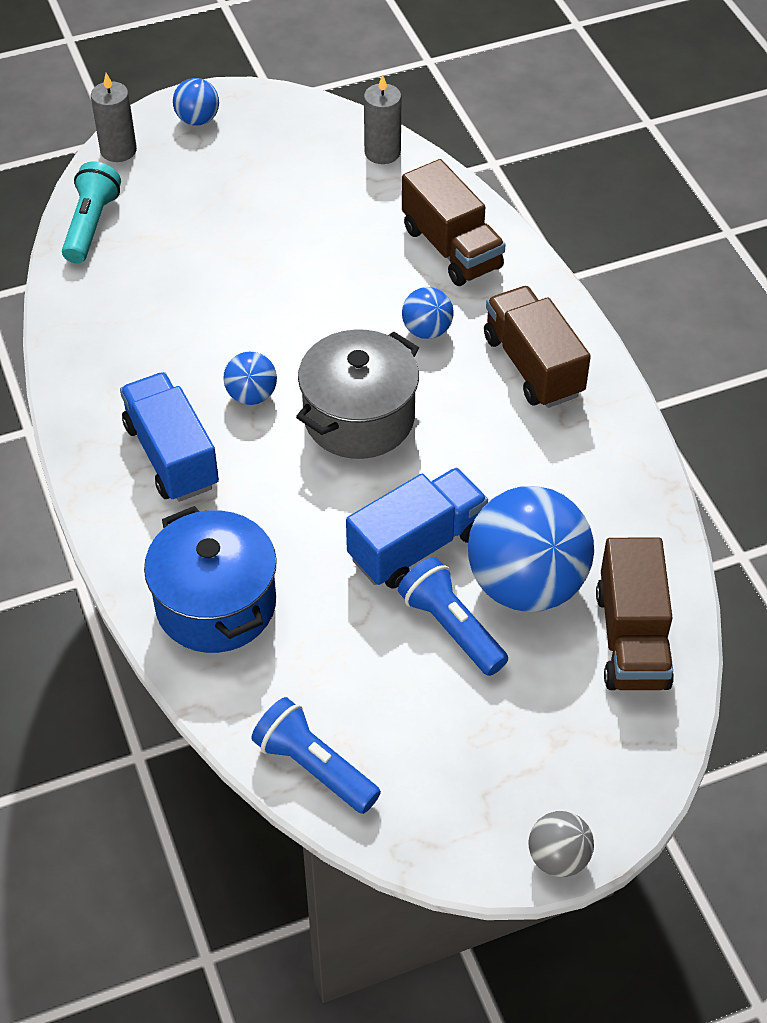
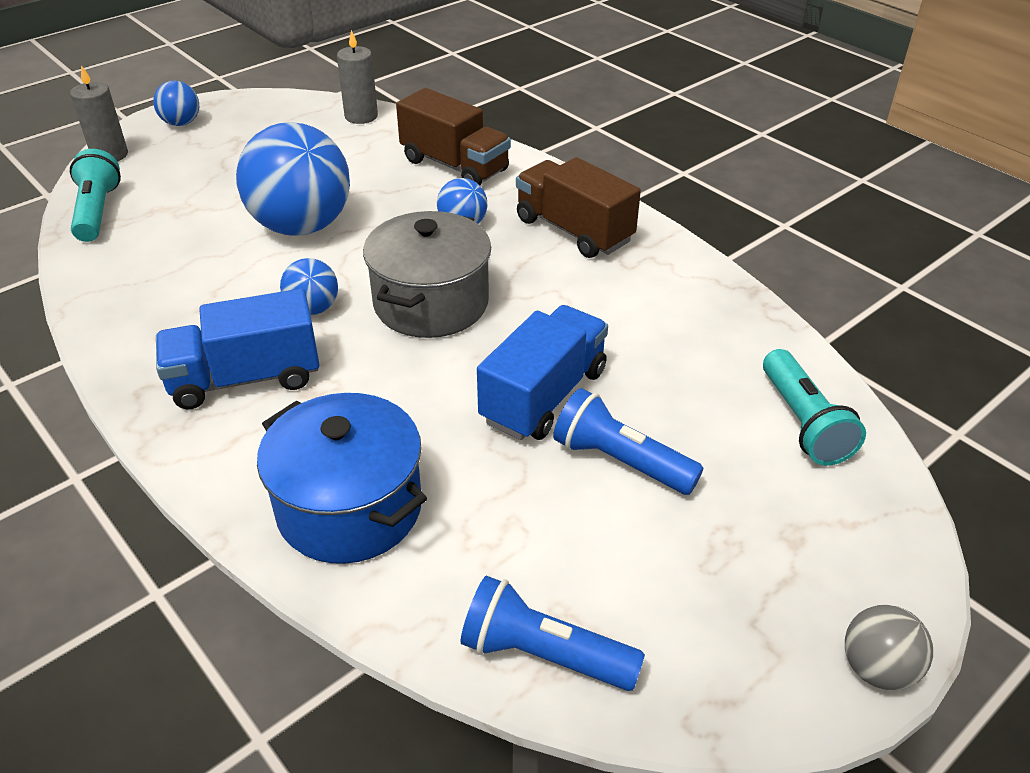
camera: 20 degrees left, 10 degrees down
blue truck [120,372,219,502] -> blue truck turned 60 degrees counterclockwise [156,289,320,409]
blue ball [468,486,594,612] -> blue ball moved to [236,122,350,236]
brown truck [596,537,674,690] -> turquoise flashlight [763,349,866,466]

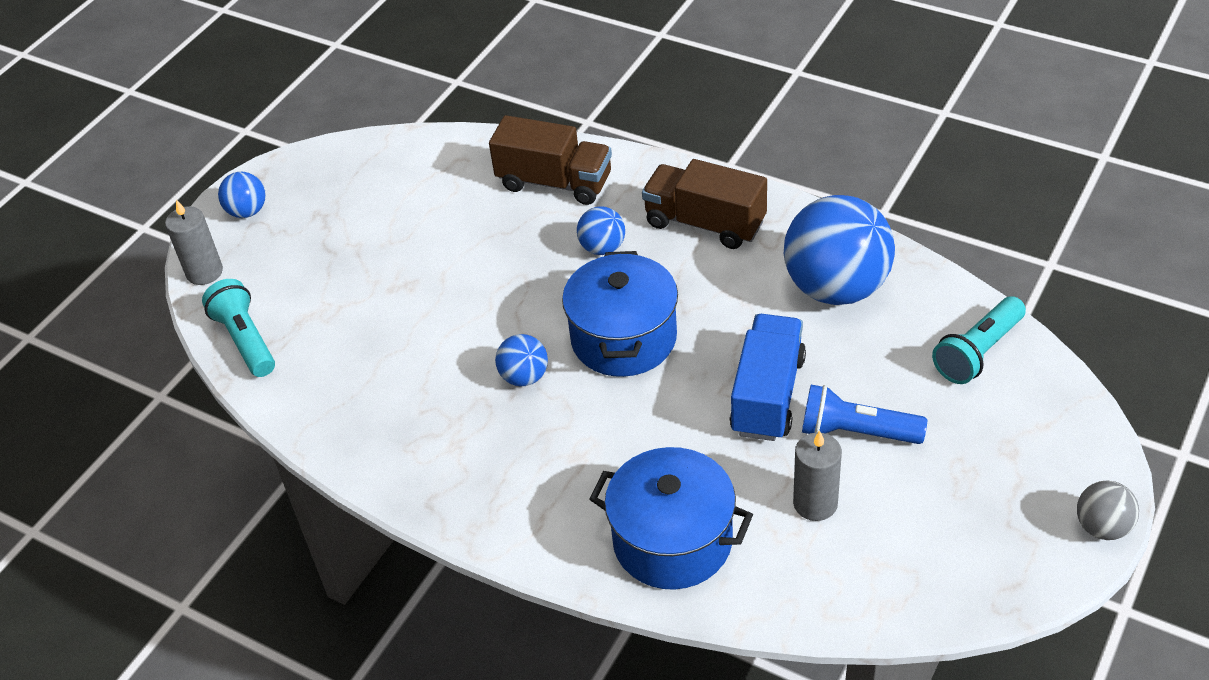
camera: 15 degrees left, 5 degrees up
blue truck [156,289,320,409] -> none
blue ball [236,122,350,236] -> blue ball moved to [784,195,895,305]
grey candle [337,30,378,124] -> grey candle moved to [793,430,842,521]
grey pot [363,211,491,338] -> blue pot [562,251,678,377]
blue flashlight [461,576,645,691] -> none
turquoise flashlight [763,349,866,466] -> turquoise flashlight turned 75 degrees clockwise [932,296,1026,384]

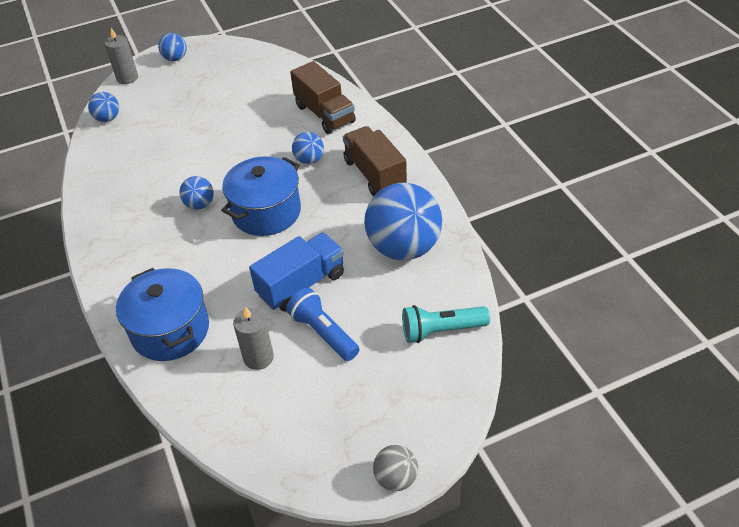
camera: 35 degrees right, 0 degrees up
turquoise flashlight [202,279,275,377] -> blue ball [88,92,119,122]

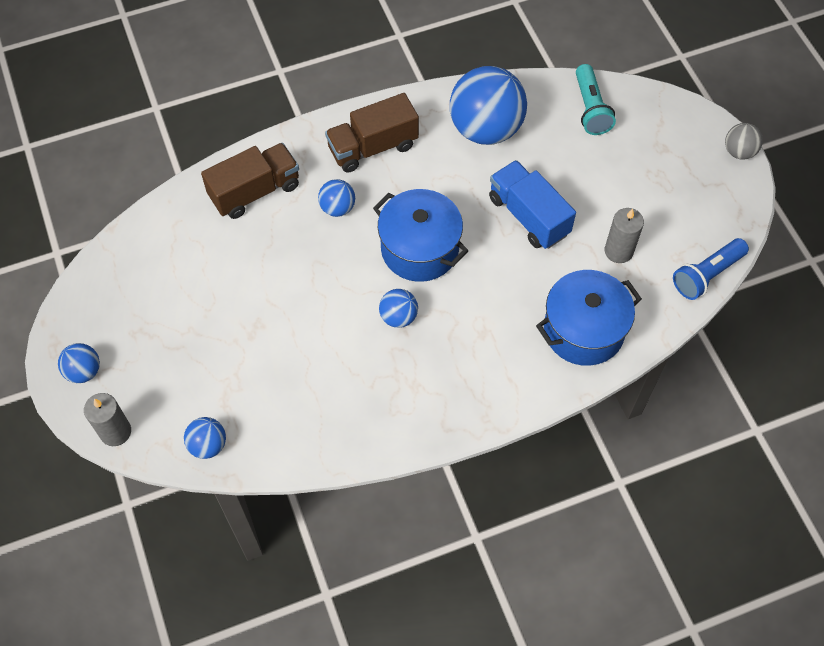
camera: 90 degrees left, 15 degrees up
blue flashlight [286,288,360,361] -> blue flashlight moved to [673,238,749,300]

